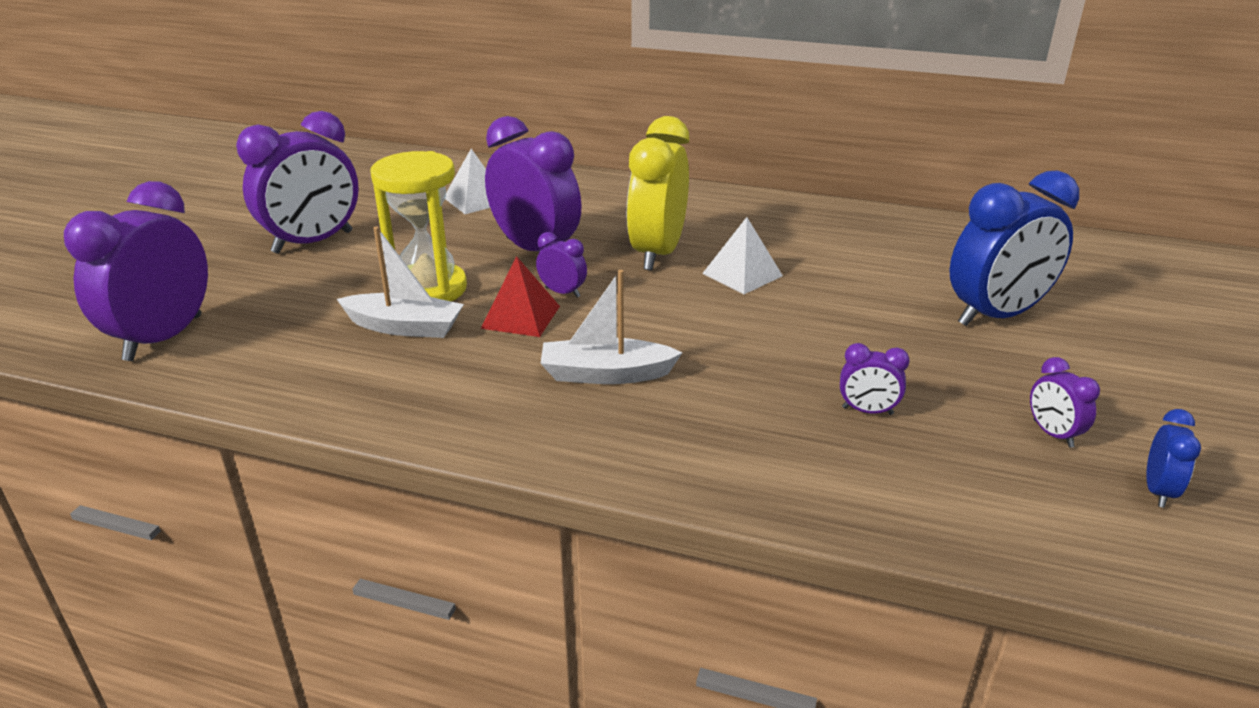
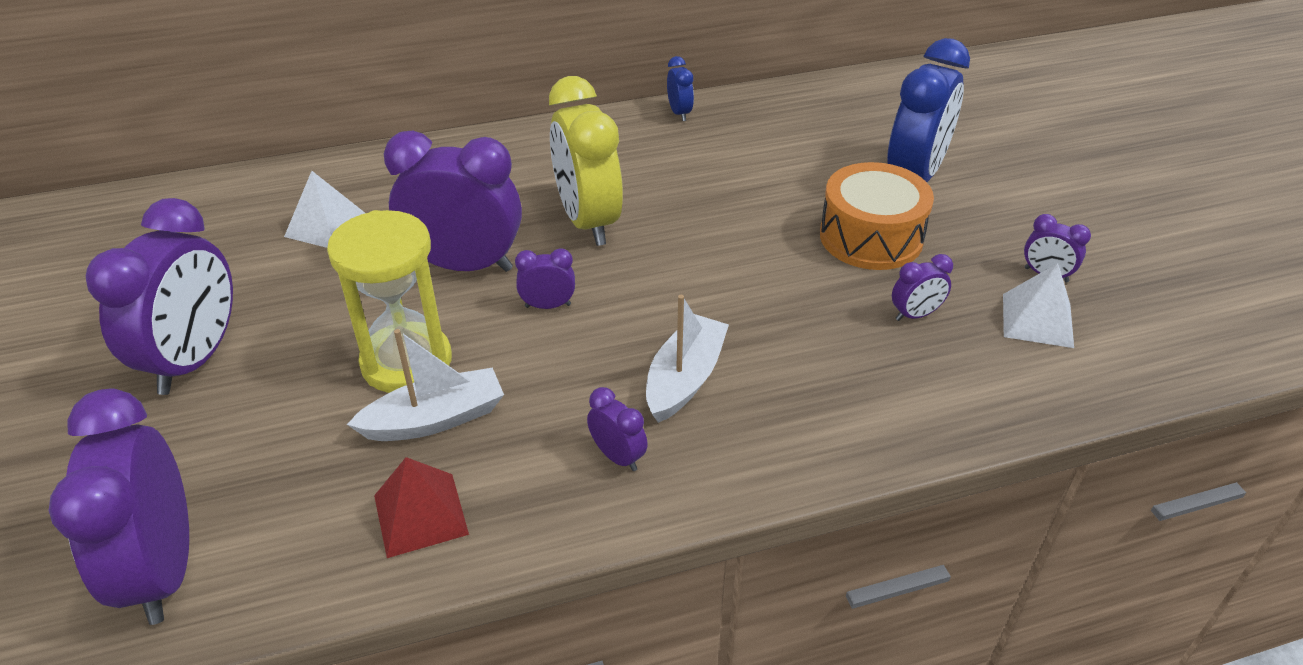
camera: 35 degrees left, 10 degrees up
red pyramid [480,256,560,337] -> red pyramid moved to [374,457,469,558]
white boat [540,270,682,384] -> white boat turned 150 degrees clockwise [646,295,729,423]
white pyramid [702,217,783,294] -> white pyramid moved to [1003,263,1074,348]
blue clock [1146,409,1201,508] -> blue clock moved to [667,56,694,121]
none -> purple clock [587,387,648,471]
none -> orange drum [820,162,934,270]

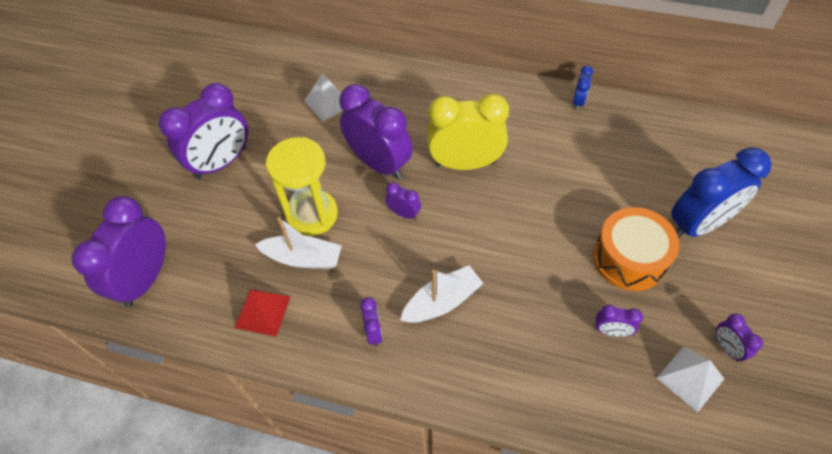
camera: 35 degrees right, 15 degrees up
yellow clock [549,76,623,246] -> yellow clock turned 75 degrees clockwise [427,94,509,170]

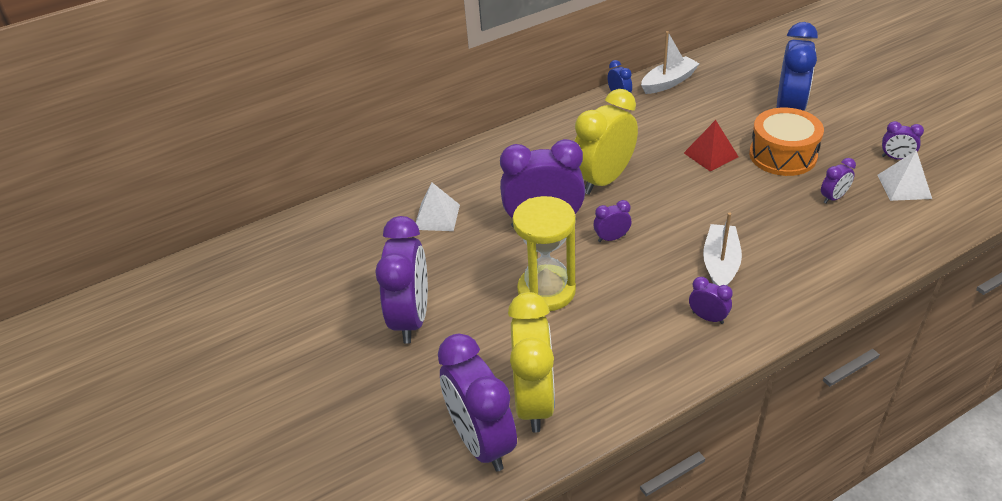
camera: 45 degrees left, 15 degrees down
red pyramid [235,289,290,336] -> red pyramid moved to [684,120,739,172]
white boat [255,217,342,269] -> white boat moved to [641,31,700,94]
none -> yellow clock [508,292,555,433]

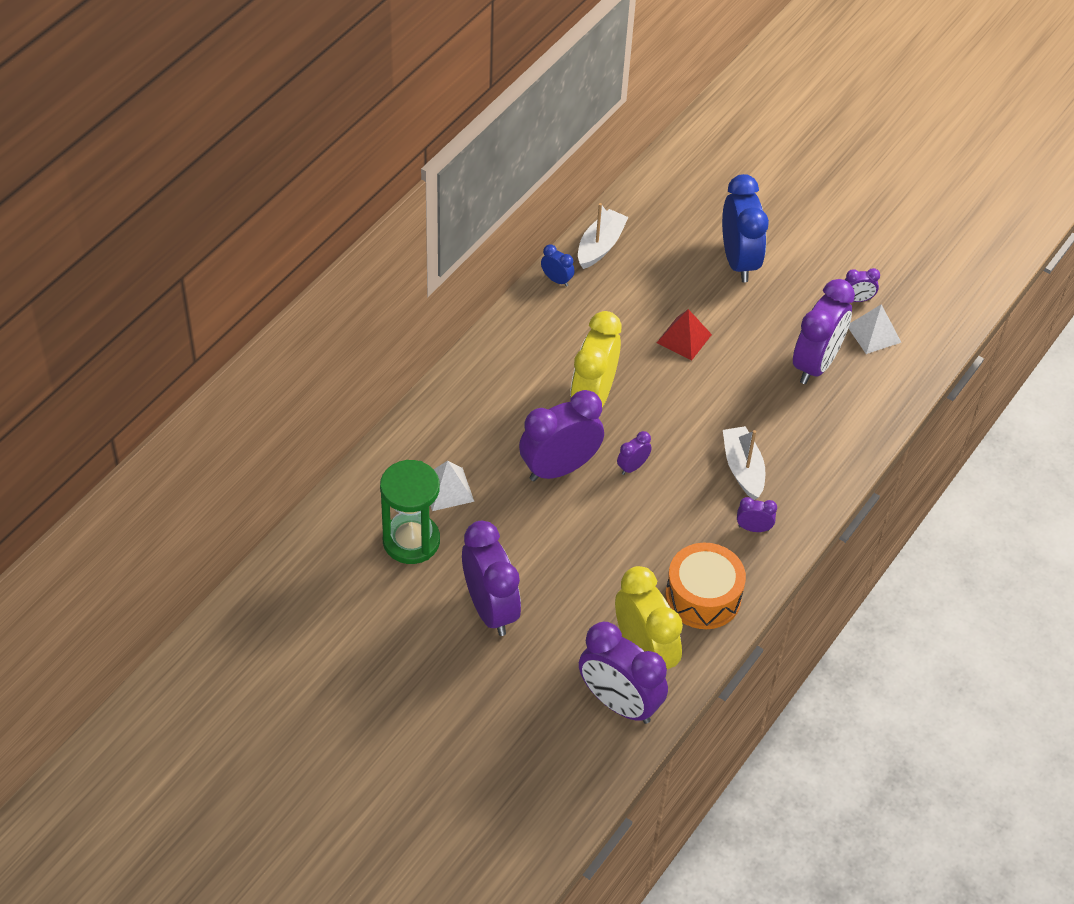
camera: 30 degrees left, 10 degrees up
yellow hourglass [513,196,576,311] -> none
orange drum [749,108,824,176] -> orange drum moved to [666,543,746,629]
purple clock [821,158,856,204] -> purple clock [793,279,855,384], size x2.24
none -> green hourglass [380,460,440,564]

